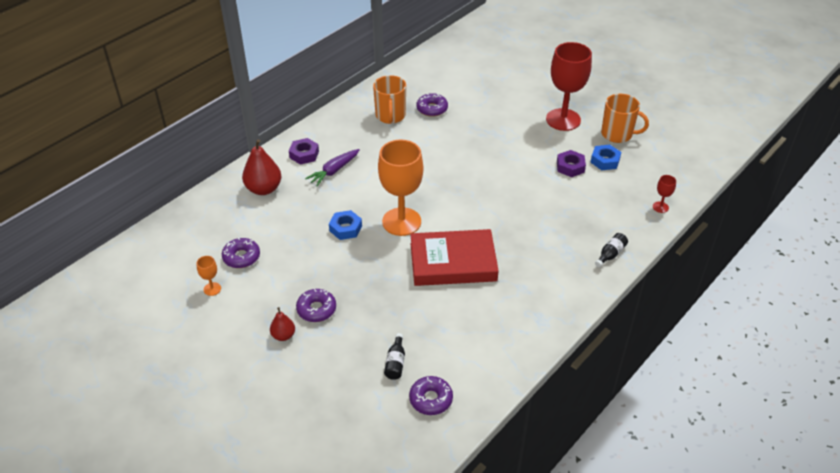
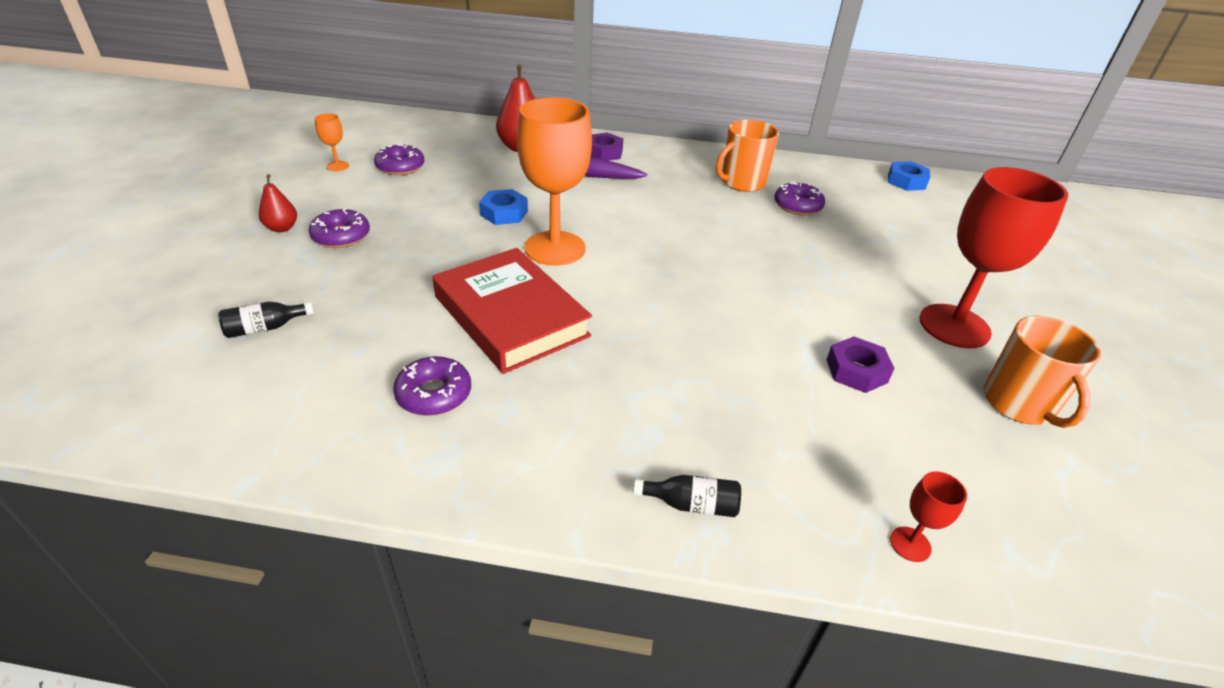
camera: 55 degrees right, 5 degrees down
purple donut [409,376,453,415] -> purple donut moved to [393,356,471,416]
blue nut [590,145,621,170] -> blue nut moved to [888,161,930,191]

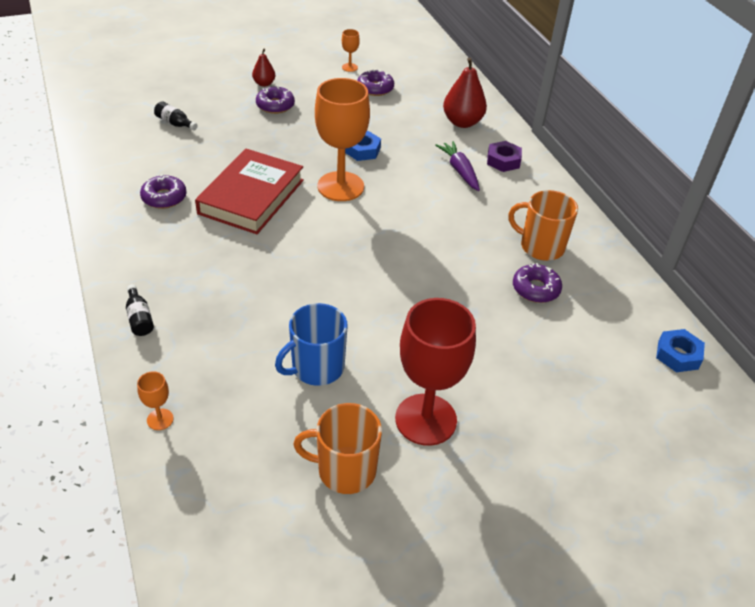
camera: 60 degrees right, 5 degrees up
purple nut [826,337,895,393] -> blue mug [275,303,348,386]
red goblet [890,471,967,562] -> orange goblet [137,371,174,430]
orange mug [984,316,1101,428] -> orange mug turned 45 degrees clockwise [293,403,382,494]

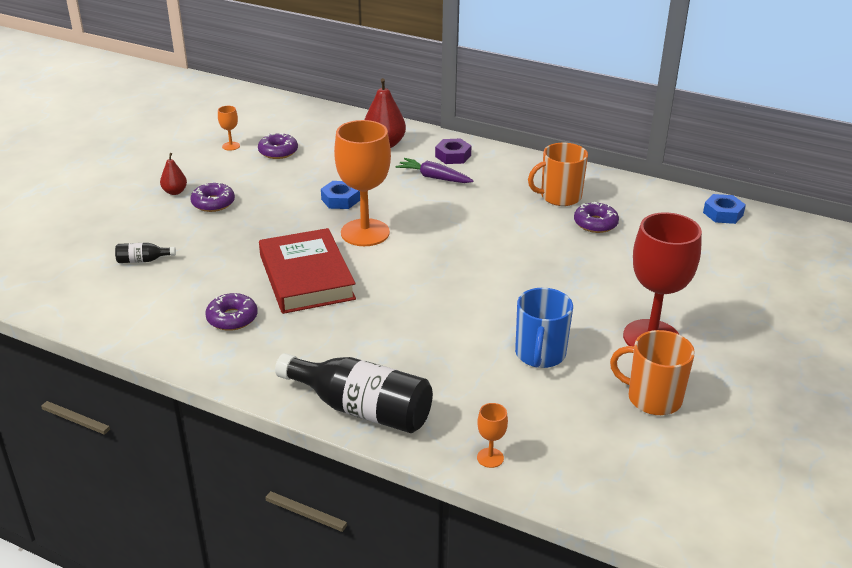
camera: 40 degrees left, 10 degrees down
black bottle [126,284,154,336] -> black bottle [275,353,433,433], size x2.32
orange mug [293,403,382,494] -> orange mug turned 60 degrees clockwise [610,330,695,415]

